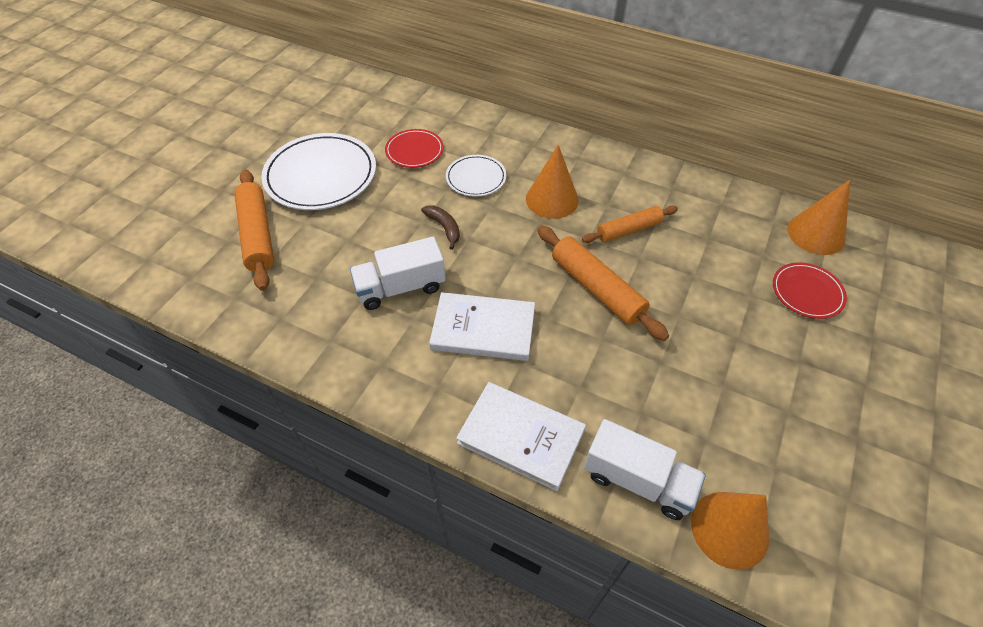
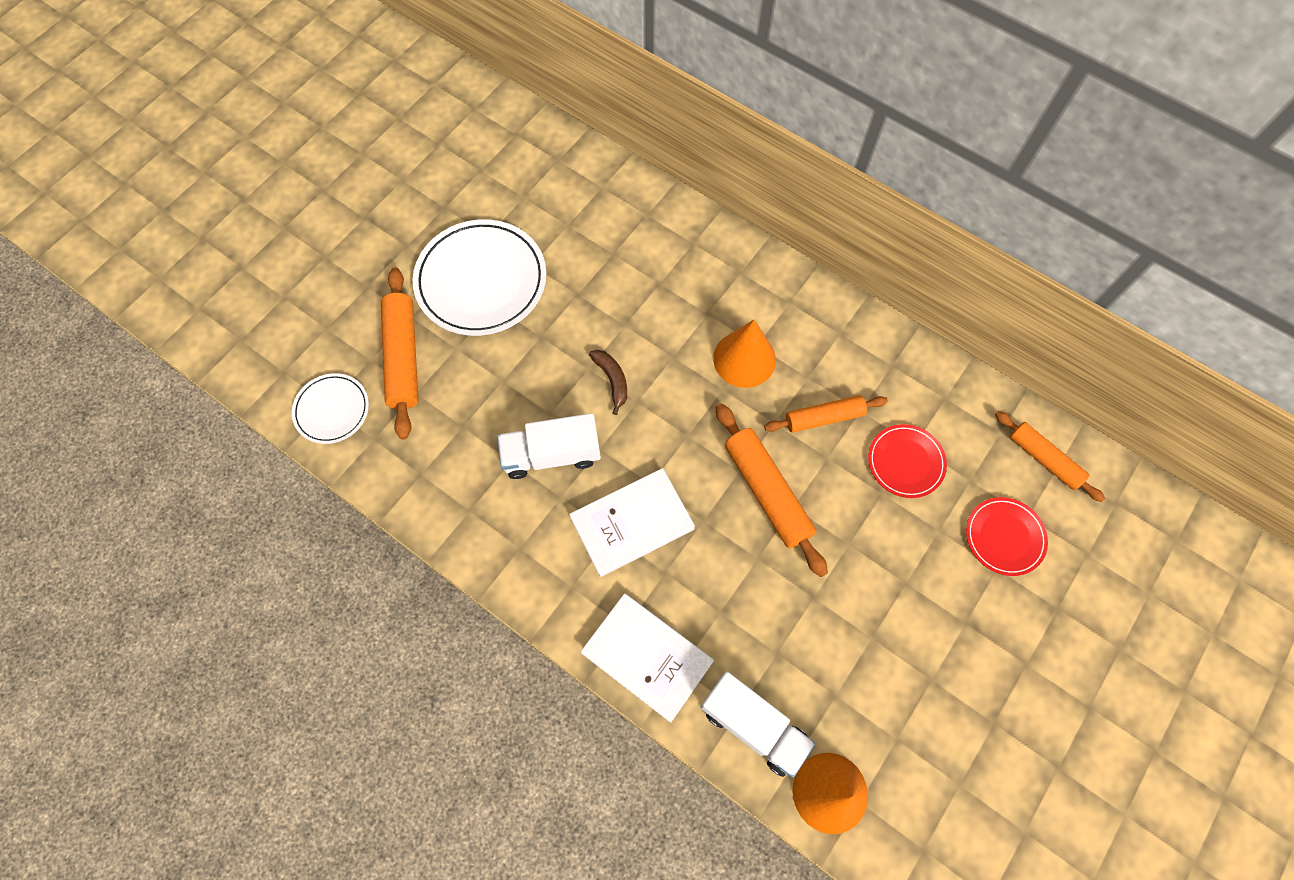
camera: 10 degrees right, 15 degrees up
red plate [385,129,444,168] -> red plate moved to [868,424,947,498]
white book [429,292,535,361] -> white book turned 45 degrees counterclockwise [569,468,695,577]
white plate [446,155,506,197] -> white plate moved to [292,373,369,444]
orange cone [787,180,850,255] -> orange rolling pin [995,411,1105,502]

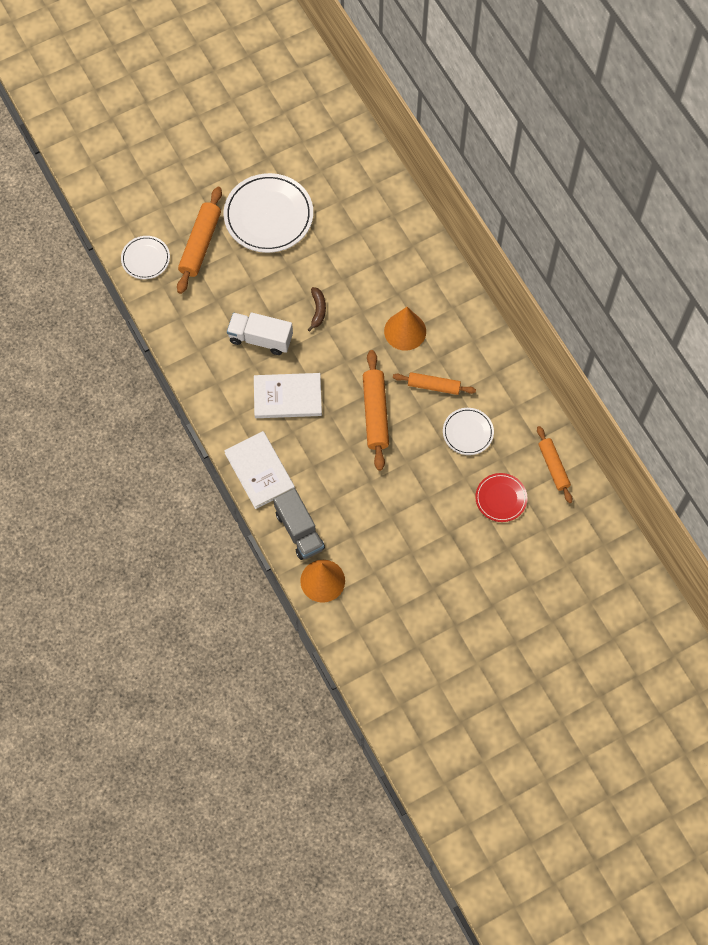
camera: 25 degrees right, 0 degrees up
white truck [701,672,815,777] -> grey truck [273,488,325,560]
red plate [868,424,947,498] -> white plate [443,408,494,455]

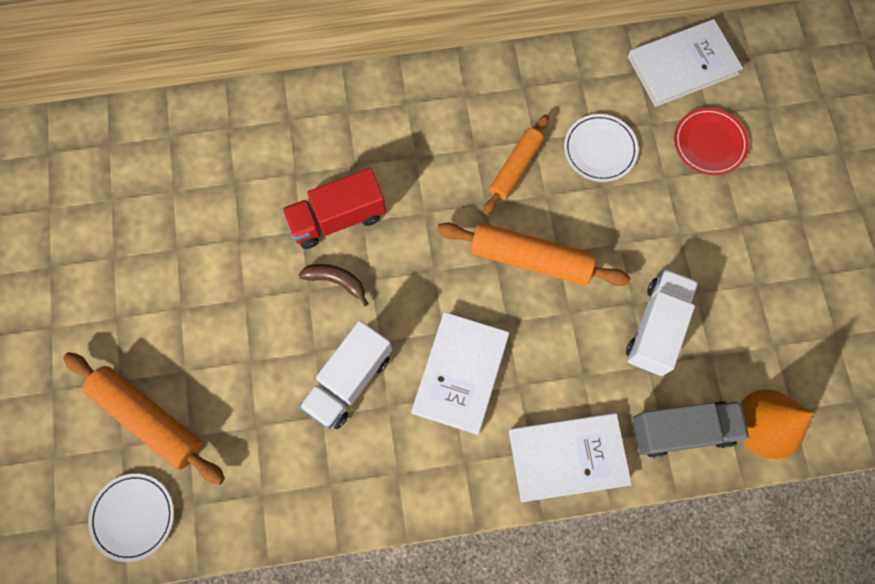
camera: 70 degrees left, 5 degrees up
white plate [224,173,313,253] -> none
orange cone [384,307,426,351] -> none
orange rolling pin [537,426,572,503] -> white book [628,19,743,107]
none -> red truck [282,168,386,249]
none -> white truck [626,269,698,376]

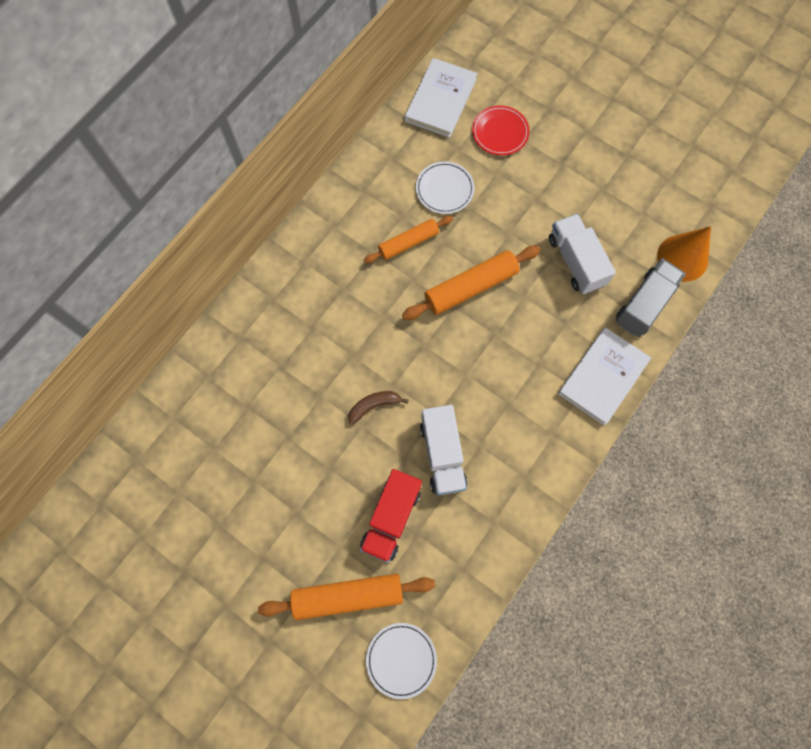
camera: 45 degrees left, 0 degrees up
red truck [282,168,386,249] -> red truck moved to [360,469,422,563]
white book [411,312,509,435] -> none
orange rolling pin [483,114,549,215] -> orange rolling pin turned 75 degrees clockwise [364,216,453,263]

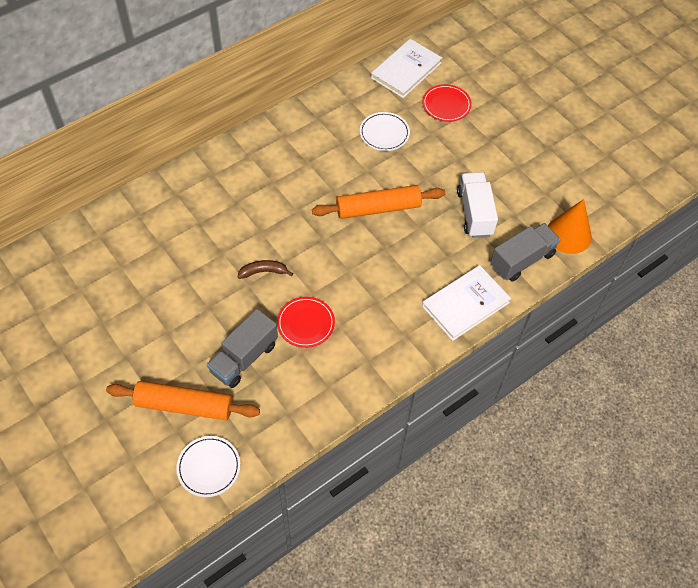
camera: 15 degrees right, 15 degrees down
red truck [360,469,422,563] -> grey truck [207,309,278,388]
orange rolling pin [364,216,453,263] -> none
white truck [420,405,467,495] -> red plate [277,297,335,348]

